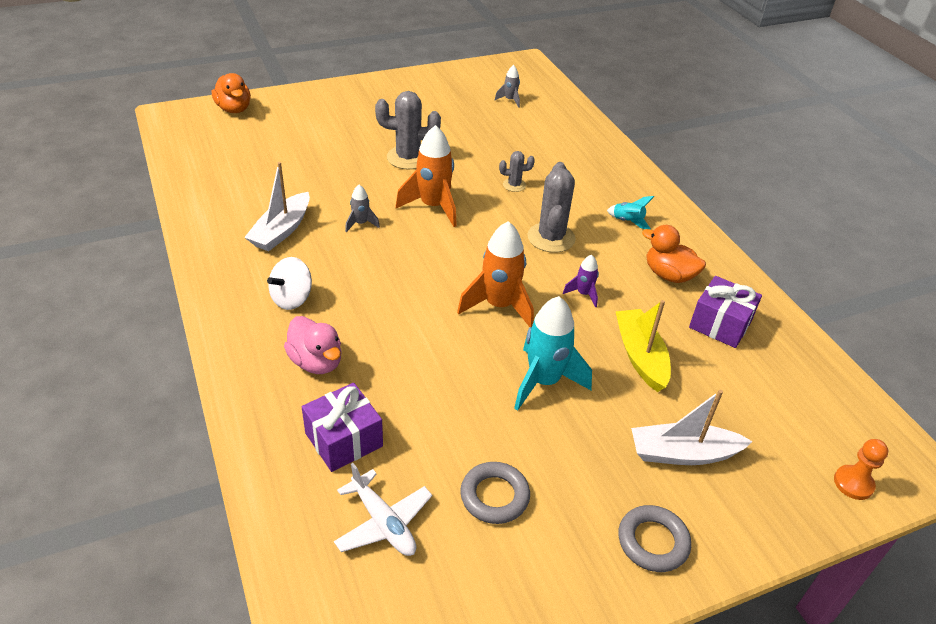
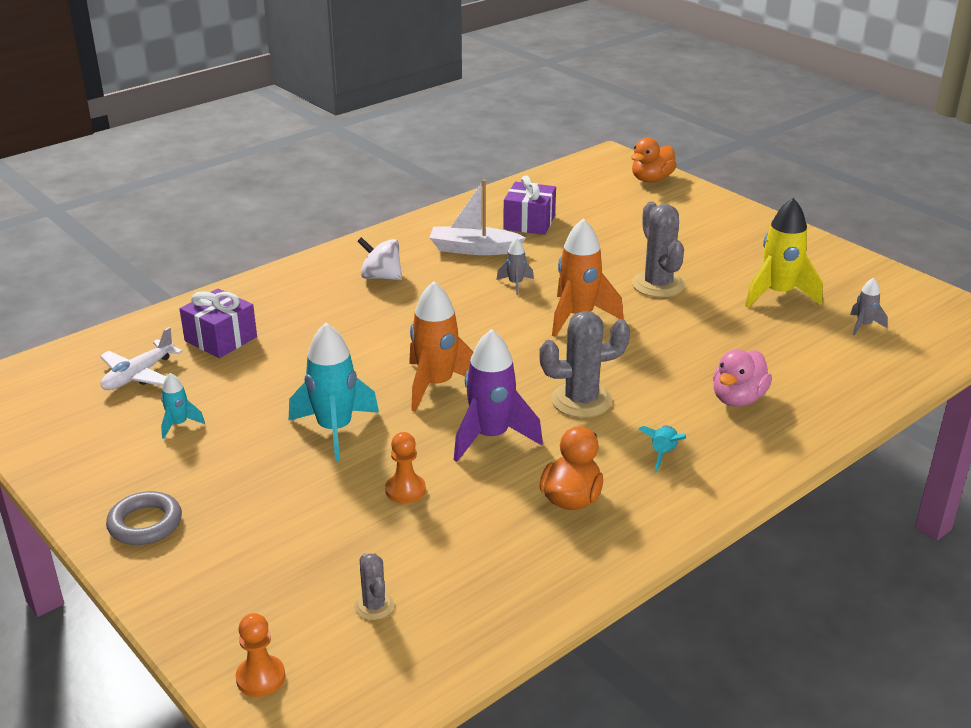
camera: 75 degrees right, 10 degrees down
pink duck [284,316,342,374] -> pink duck moved to [713,349,772,407]
grey ring [460,462,530,524] -> turquoise rocket [161,373,205,439]
grey cactus [499,151,535,192] -> grey cactus moved to [354,553,394,620]
purple rocket [563,255,599,307] -> purple rocket [454,329,543,462], size x2.01
yellow boat [615,300,671,392] -> orange pawn [385,432,426,503]
white boat [631,390,753,465] -> none
purple gift [689,276,762,348] -> purple gift moved to [503,176,556,235]
none -> yellow rocket [745,198,823,308]

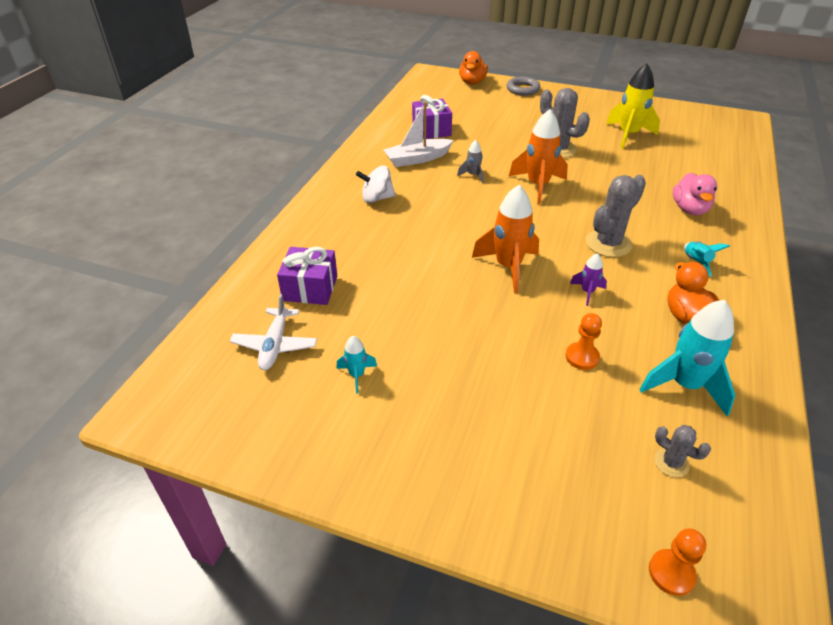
camera: 30 degrees left, 10 degrees up
grey ring [106,491,182,545] -> grey ring moved to [507,77,540,96]
turquoise rocket [289,323,379,462] -> turquoise rocket moved to [639,300,735,416]
purple rocket [454,329,543,462] -> purple rocket [570,253,607,306], size x0.50
grey rocket [850,278,888,335] -> none

